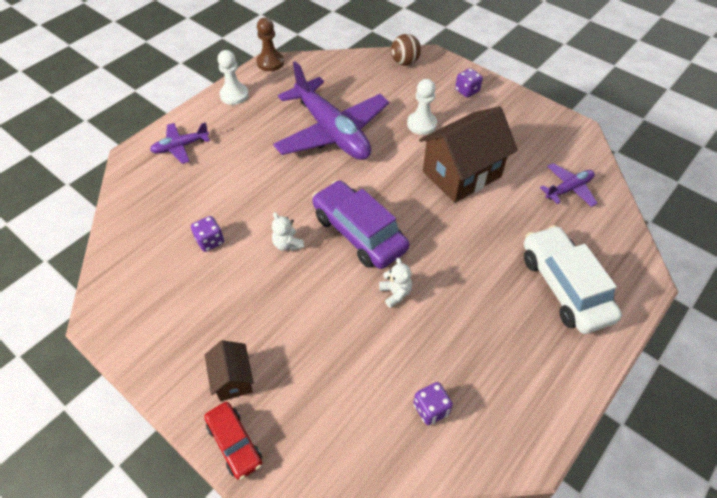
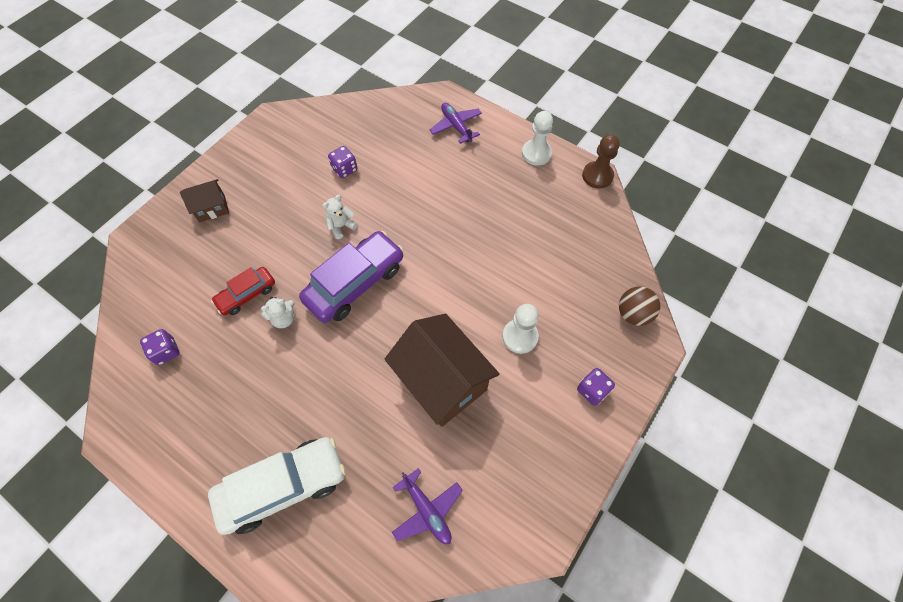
camera: 85 degrees right, 10 degrees up
red car [204,402,262,480] -> red car moved to [211,267,275,315]
purple plane [273,61,389,160] -> none

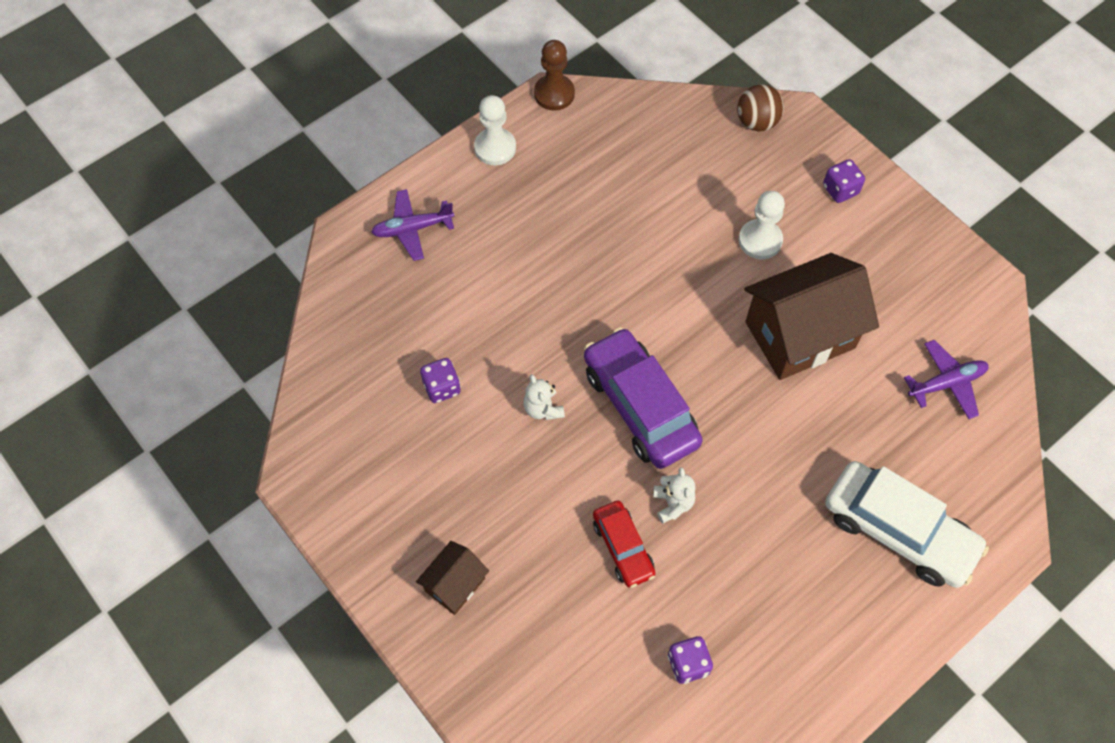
camera: 75 degrees left, 0 degrees up
brown house [180,179,229,222] -> brown house turned 45 degrees clockwise [416,541,489,615]
white car [208,437,346,535] -> white car turned 135 degrees clockwise [825,461,989,588]

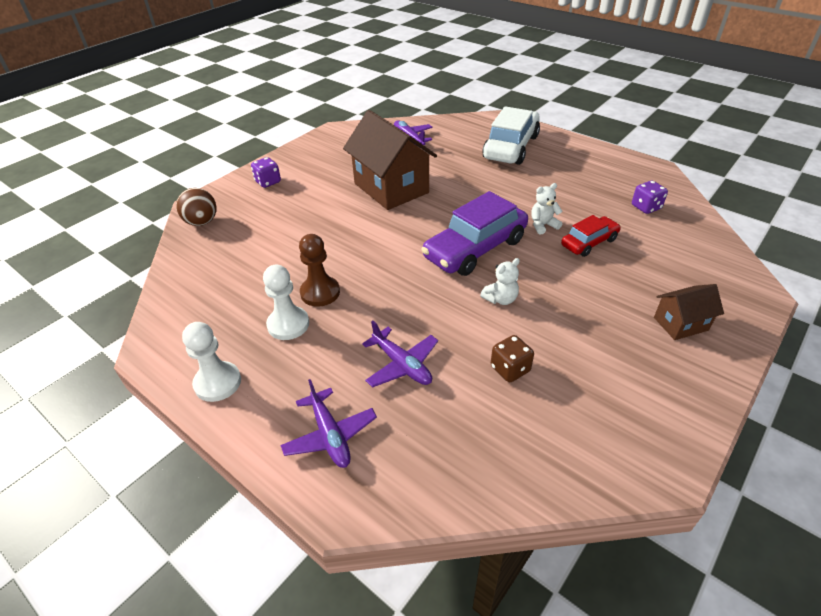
camera: 100 degrees left, 20 degrees down
brown house [416,541,489,615] -> brown house turned 45 degrees counterclockwise [654,284,724,340]
purple dice [420,358,461,403] -> brown dice [491,335,534,382]
brown pawn [534,40,575,111] -> brown pawn moved to [299,234,340,307]
white pawn [739,191,785,259] -> white pawn moved to [263,265,309,340]
none -> purple plane [362,320,438,388]

